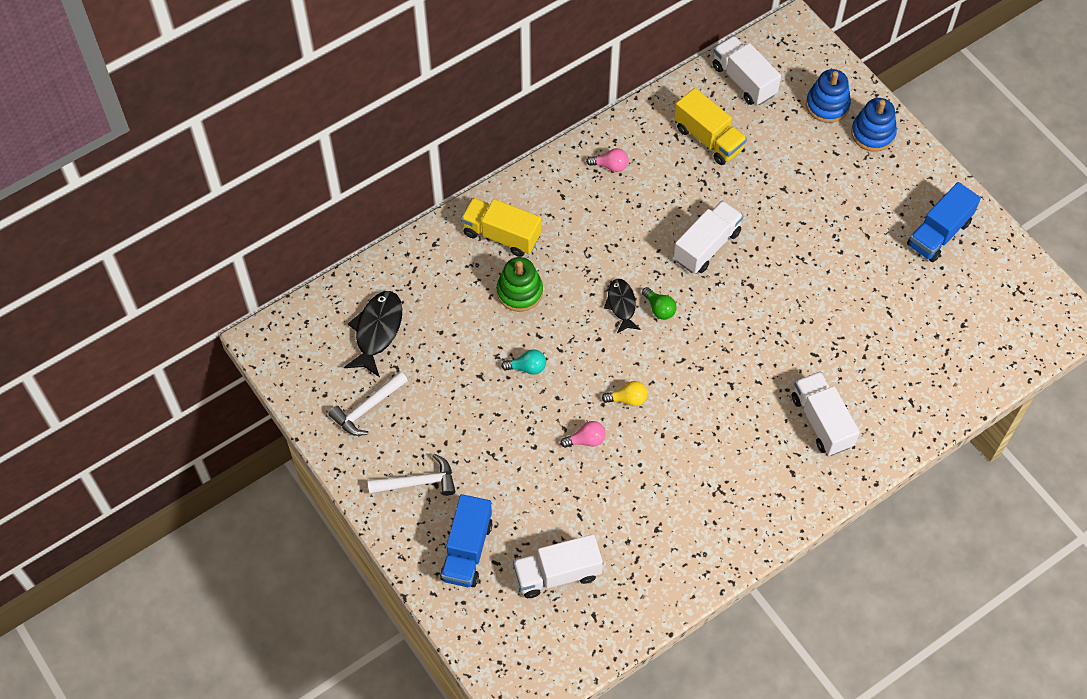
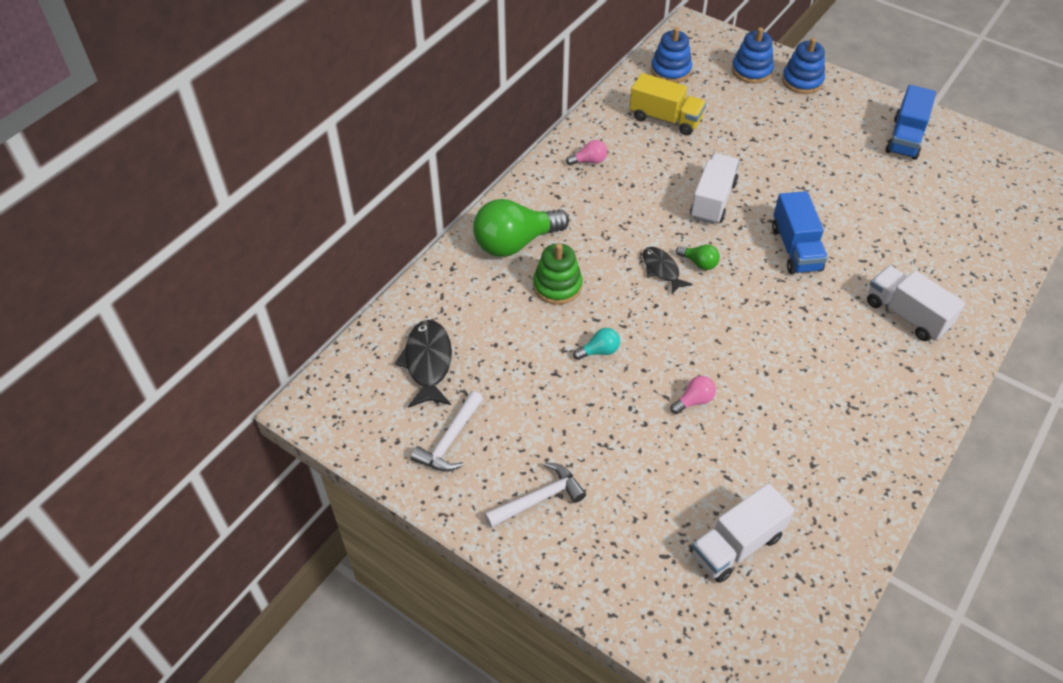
camera: 20 degrees left, 10 degrees down
blue truck [440,494,493,587] -> blue truck moved to [772,191,828,274]
yellow truck [461,198,541,257] -> green light bulb [473,199,569,257]
yellow light bulb [602,381,647,406] -> none
white truck [712,36,781,105] -> blue stacking toy [651,27,692,83]

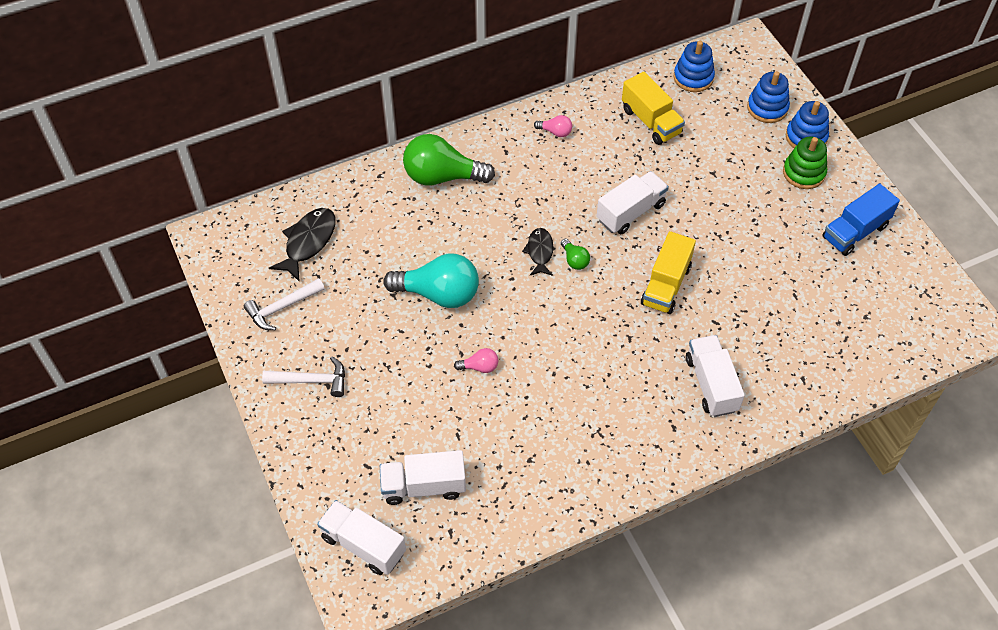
camera: 30 degrees right, 5 degrees up
green stacking toy [533,243,582,305] -> green stacking toy moved to [783,137,827,189]
turquoise light bulb [573,328,620,360] -> turquoise light bulb [383,253,479,308], size x2.25
blue truck [772,191,828,274] -> yellow truck [641,231,696,314]
none -> white truck [317,500,406,575]

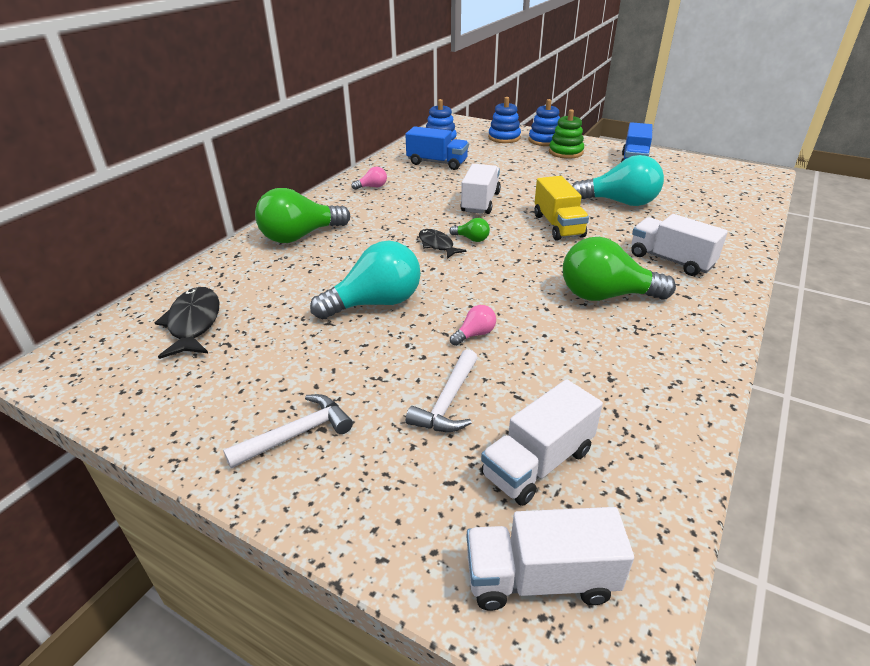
camera: 35 degrees left, 20 degrees down
white hammer [244,278,325,330] -> white hammer moved to [406,349,478,432]
yellow truck [622,72,685,145] -> blue truck [405,126,469,170]
none -> green light bulb [563,237,676,301]
none -> turquoise light bulb [572,155,664,206]

